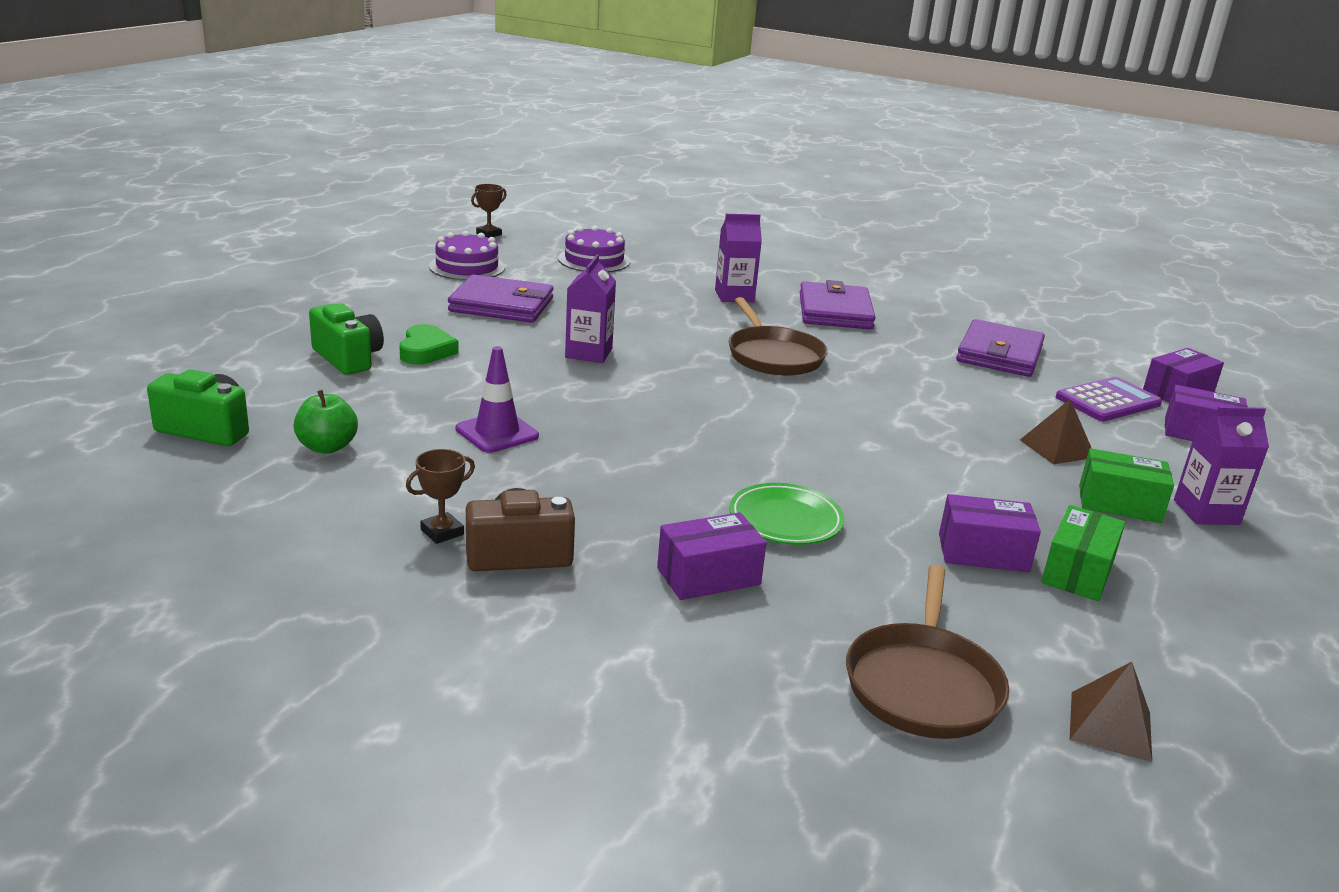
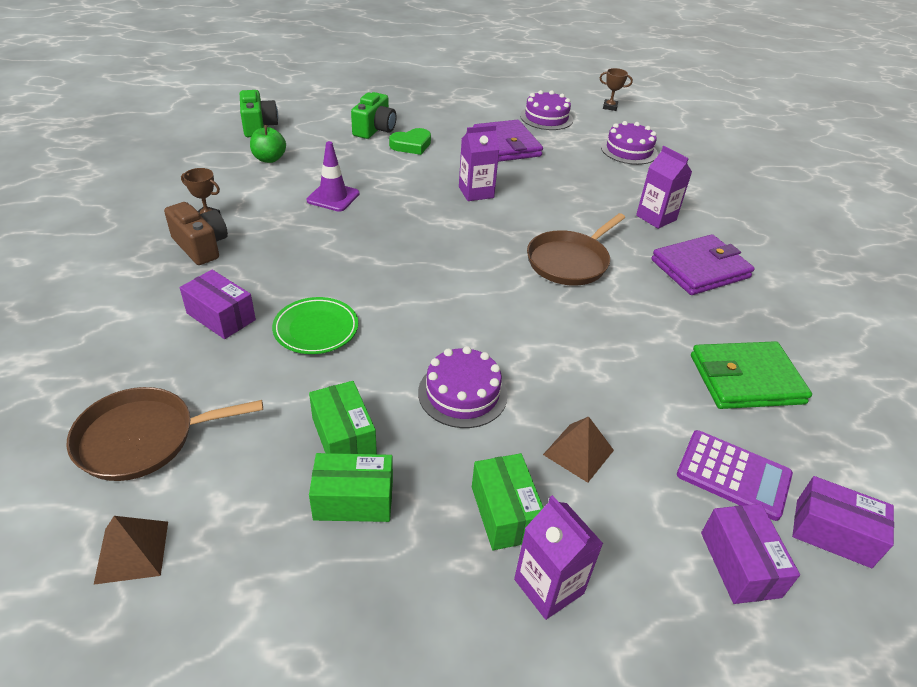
camera: 60 degrees right, 15 degrees up
purple box [939,494,1041,572] -> green box [309,381,377,454]
purple wallet [956,319,1045,377] -> green wallet [691,341,812,409]
none -> purple cake [418,346,508,428]

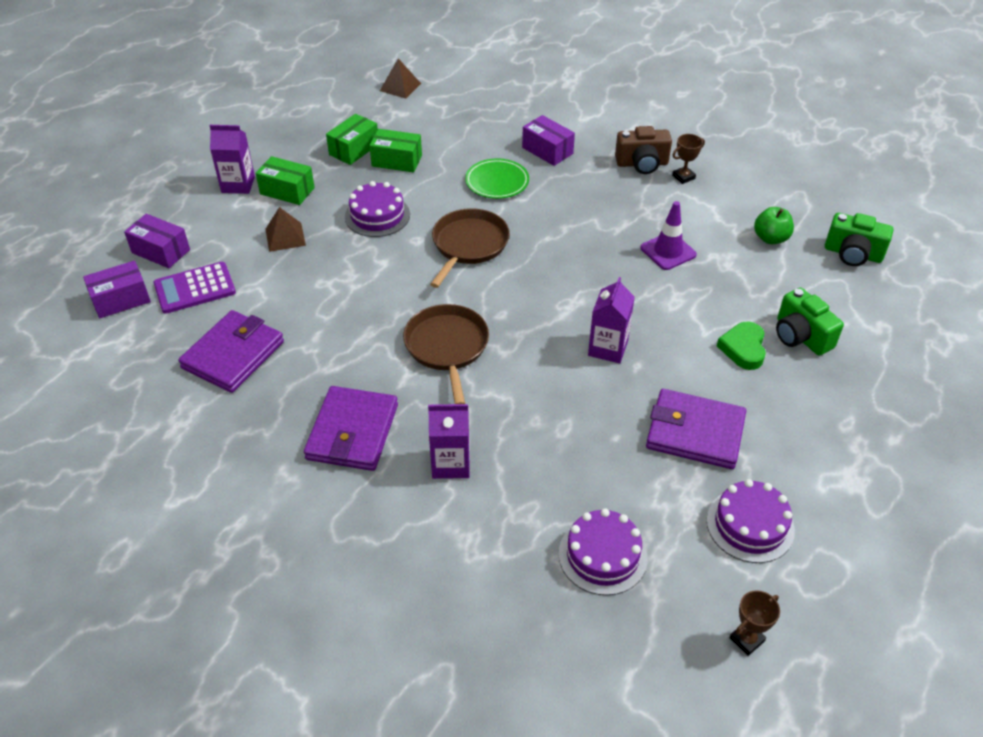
camera: 130 degrees right, 5 degrees up
brown pan [66,387,263,481] -> brown pan moved to [430,208,510,288]
purple box [180,270,256,339] -> purple box turned 60 degrees clockwise [522,115,575,166]
green wallet [691,341,812,409] -> purple wallet [178,310,284,393]

